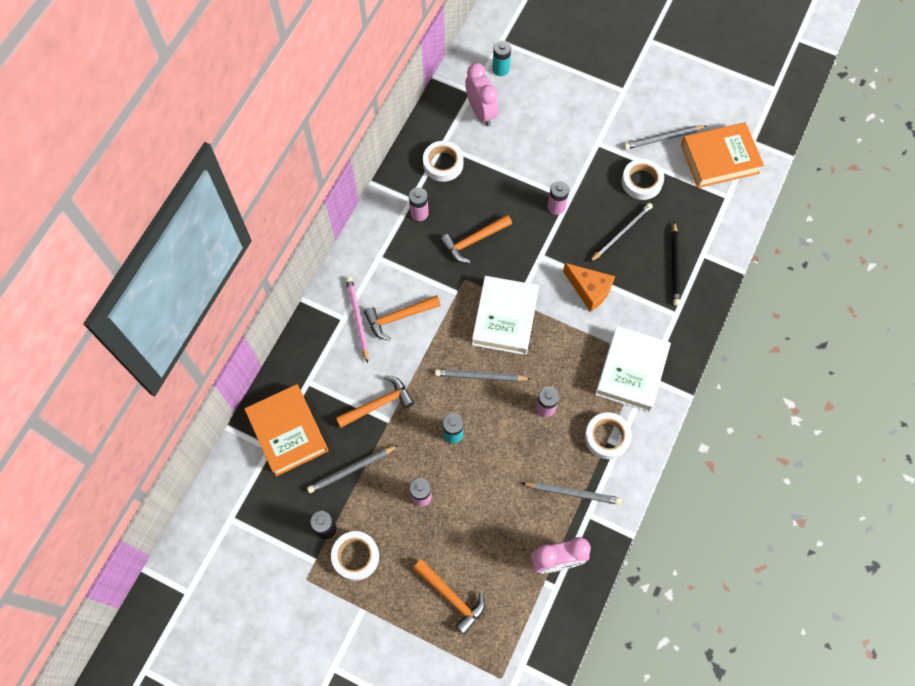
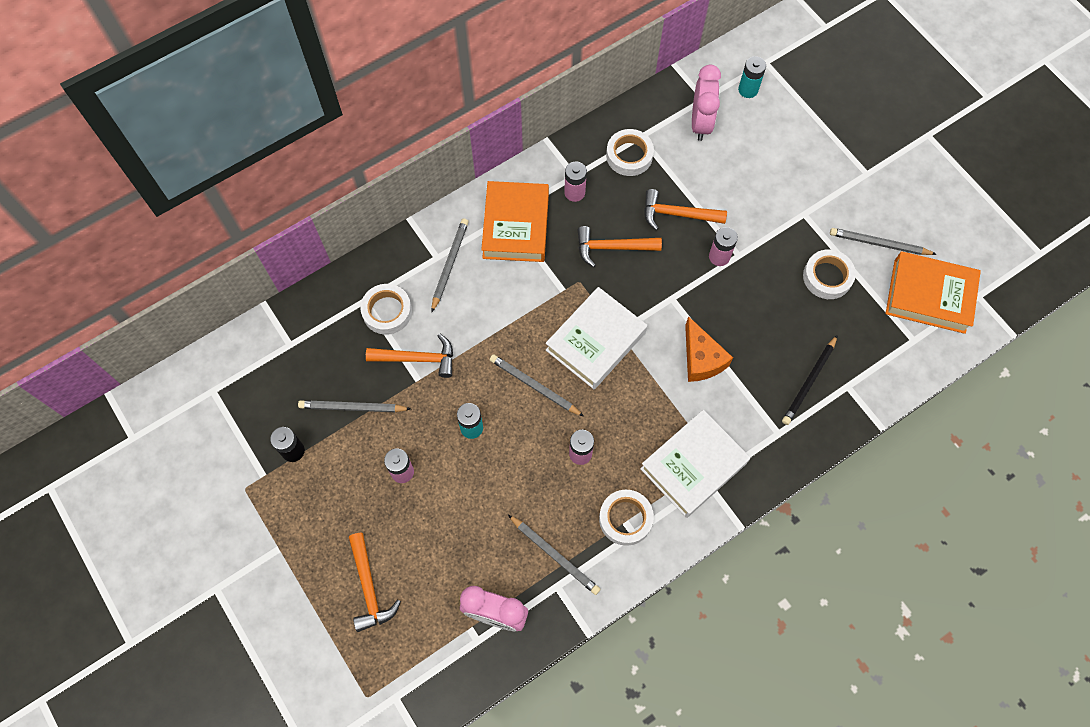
camera: 30 degrees right, 0 degrees up
orange book [244,384,329,476] -> orange book moved to [481,181,549,262]
white tape [331,531,379,581] -> white tape moved to [360,284,412,335]
pink pencil [346,277,368,363] -> grey pencil [431,218,469,313]
orange hammer [364,295,441,341] -> orange hammer moved to [644,189,727,230]
black pencil [590,203,653,262] -> none

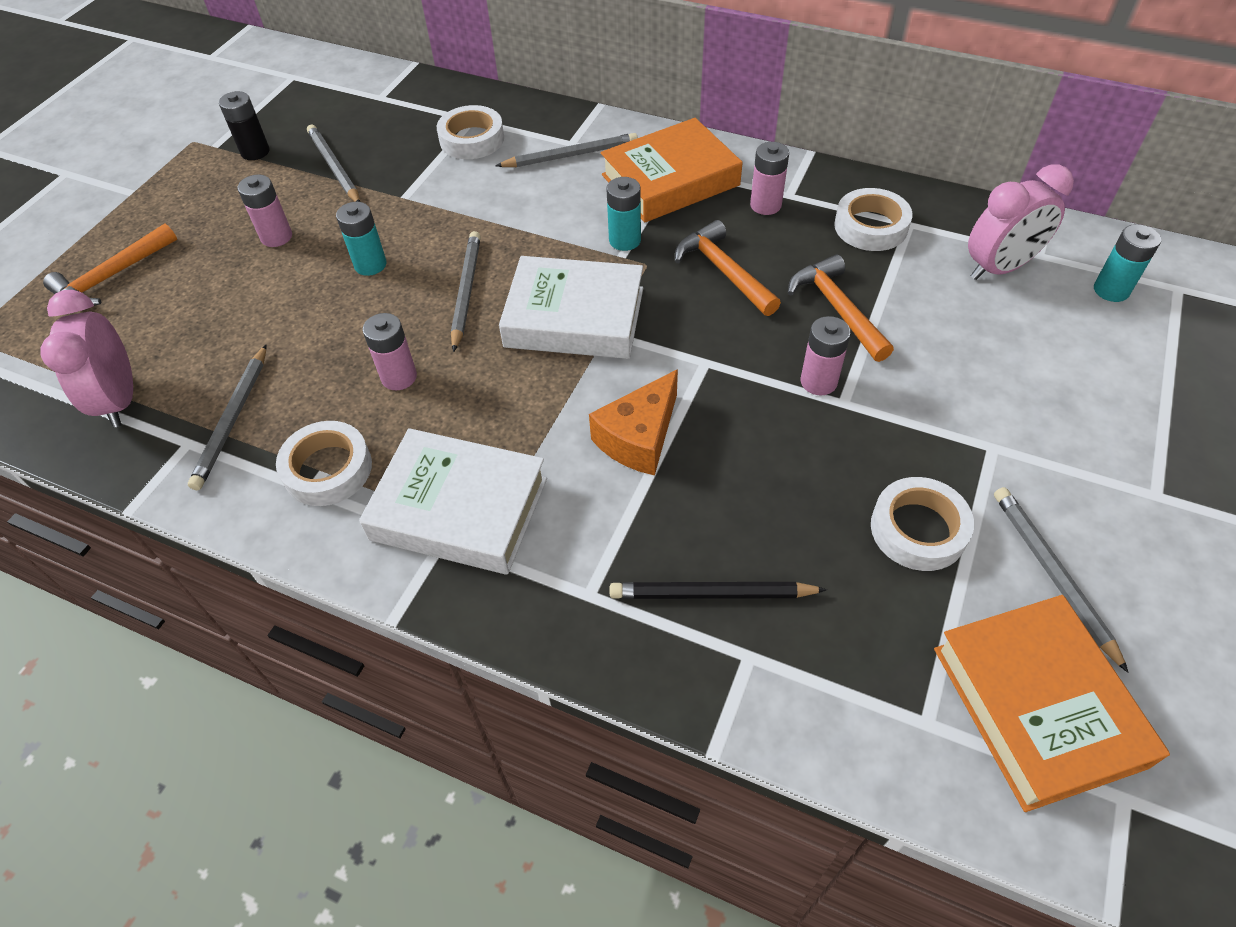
camera: 60 degrees right, 15 degrees down
orange hammer [366,334,453,378] -> none
none -> turquoise battery [606,177,641,251]

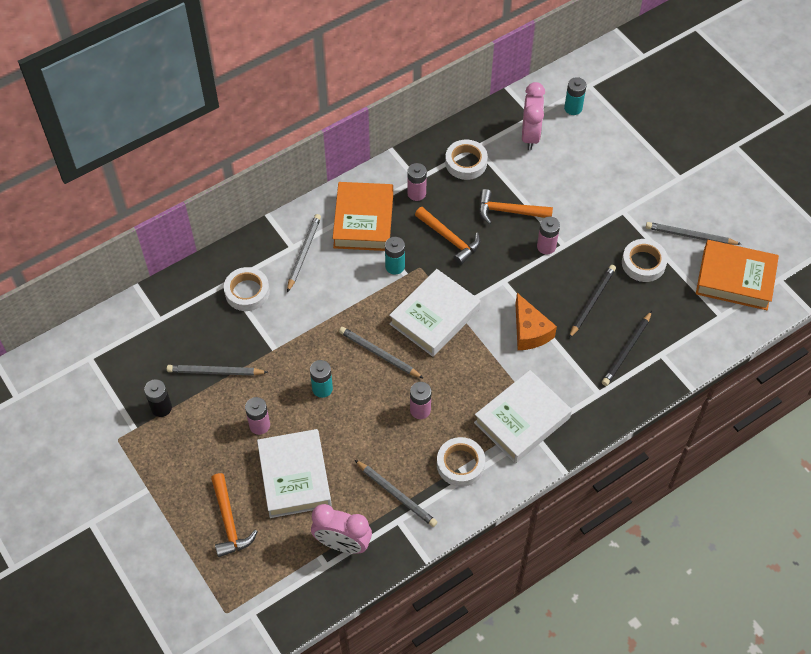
camera: 60 degrees left, 5 degrees up
orange hammer [675,220,781,316] -> orange hammer turned 135 degrees counterclockwise [415,207,480,265]
none -> white book [257,429,332,518]
none -> black pencil [569,265,616,338]

